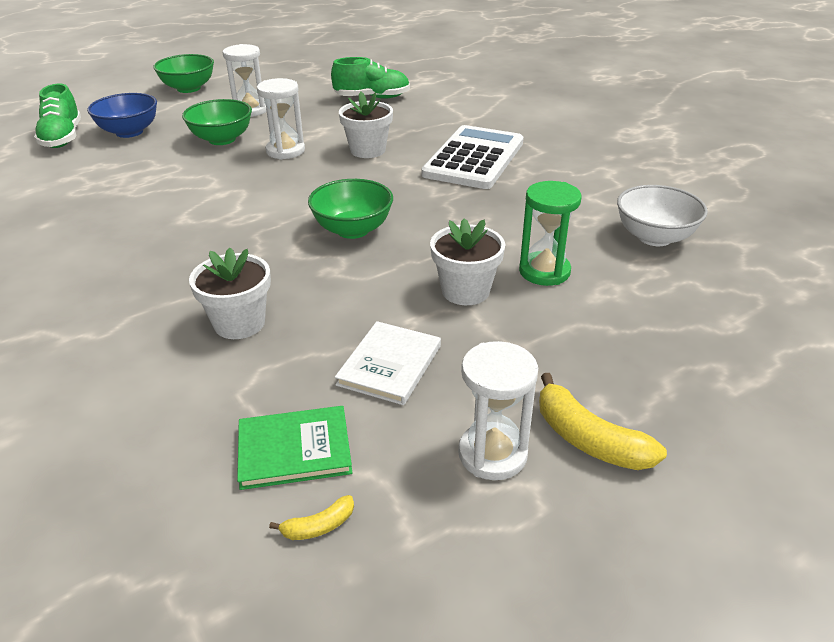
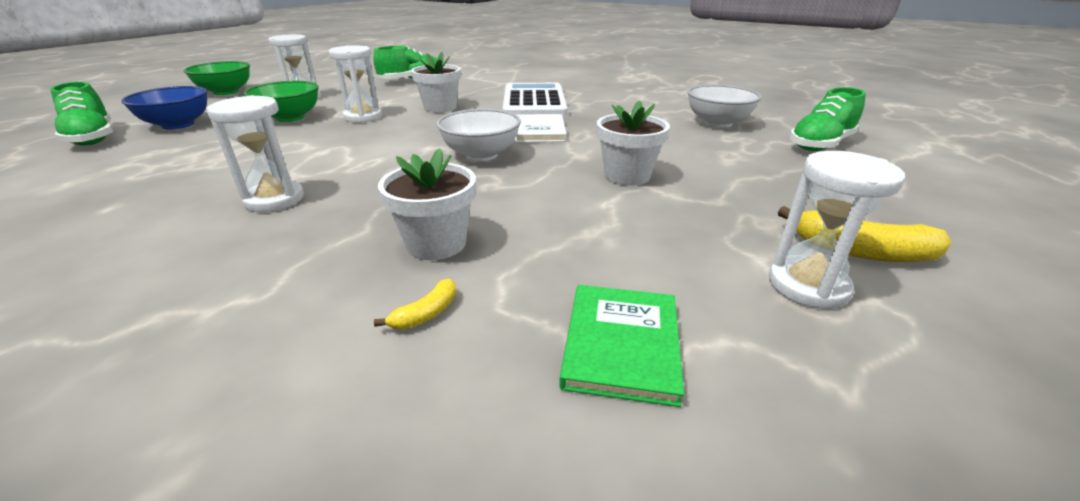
camera: 25 degrees left, 5 degrees down
green book [237,406,352,490] -> green book turned 45 degrees counterclockwise [559,285,684,407]
yellow banana [269,495,354,540] -> yellow banana moved to [374,279,456,330]
green bowl [308,179,393,239] -> white bowl [436,109,521,161]
white book [335,321,441,405] -> white book moved to [515,114,567,142]
green hourglass [519,181,582,286] -> none
none -> white hourglass [206,95,304,212]
none -> green shoe [789,87,866,151]

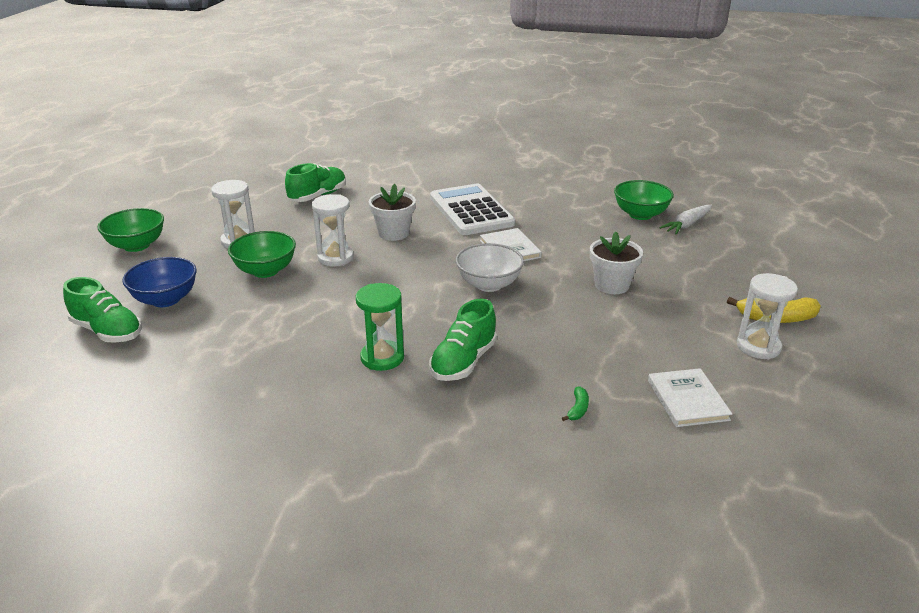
camera: 20 degrees left, 0 degrees up
white hourglass [206,95,304,212] -> green hourglass [356,283,404,371]
yellow banana [374,279,456,330] -> green banana [562,386,589,421]
white flower pot [378,149,476,260] -> none
green book [559,285,684,407] -> white book [648,368,732,427]
white bowl [687,85,761,127] -> green bowl [614,180,674,220]
green shoe [789,87,866,151] -> green shoe moved to [429,299,497,381]
none -> white carrot [659,205,712,234]

